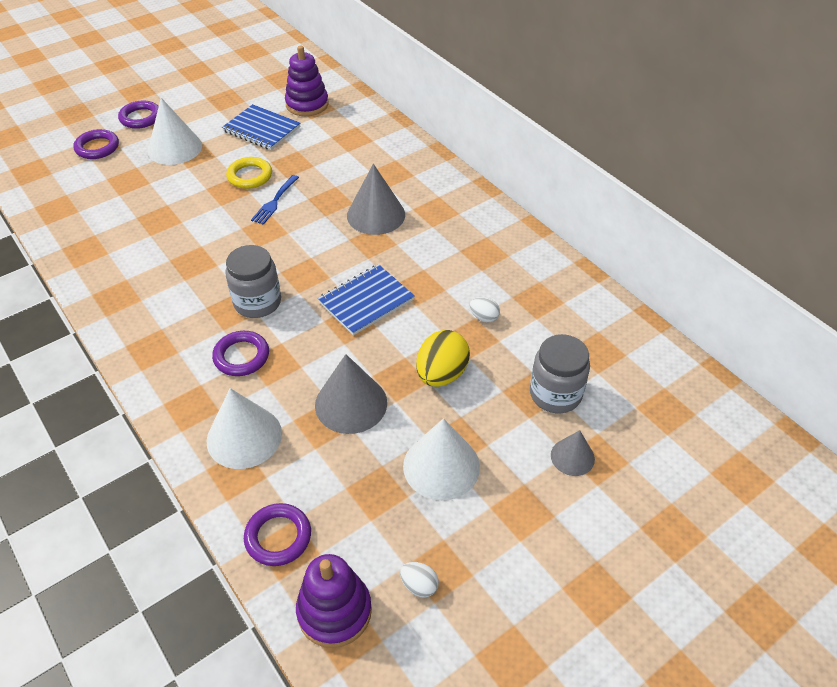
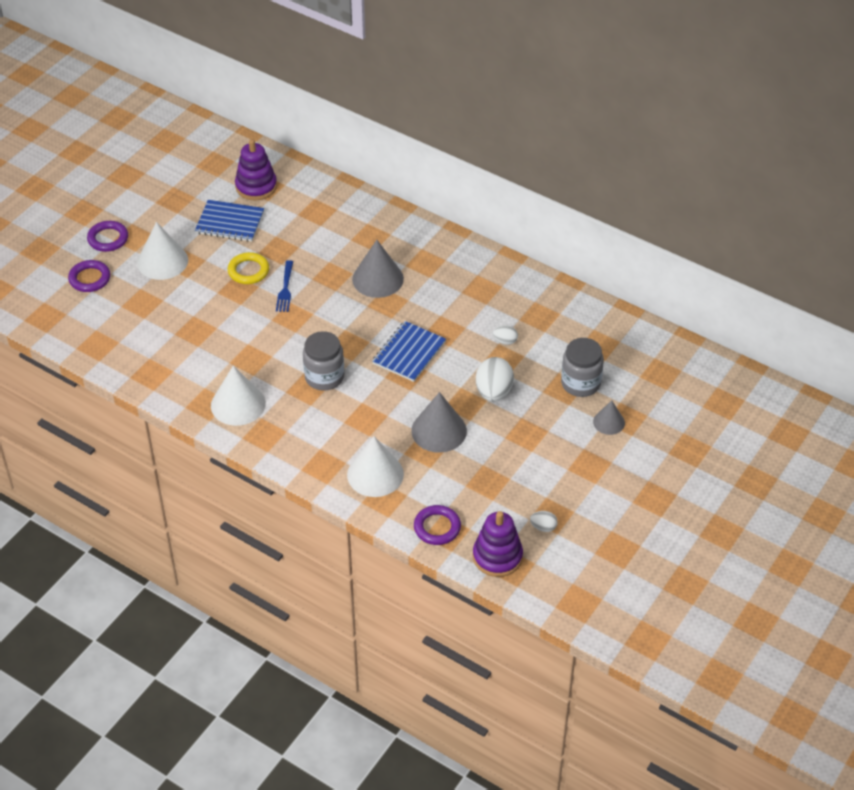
camera: 20 degrees left, 0 degrees up
purple ring [212,331,269,376] -> none
white cone [403,418,480,500] -> white cone moved to [211,366,266,426]
yellow egg [416,330,470,387] -> white egg [476,357,514,401]

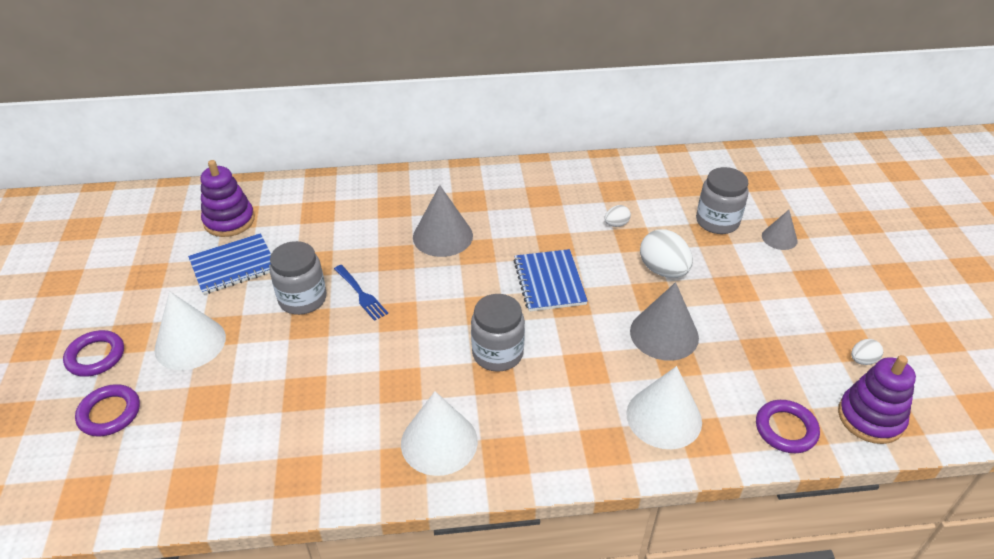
camera: 40 degrees left, 5 degrees down
yellow ring [228,252,269,284] -> grey jar [270,241,326,315]

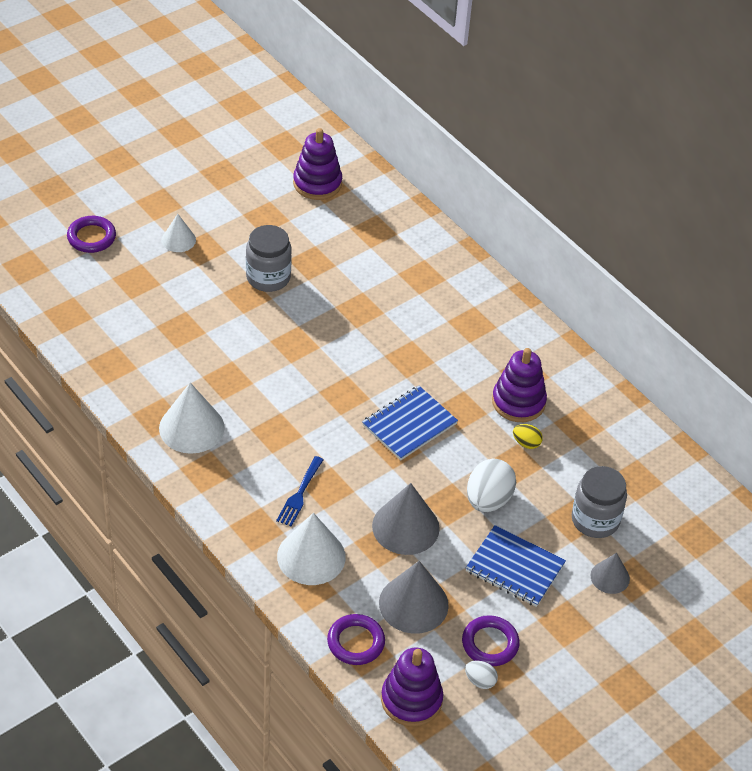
camera: 55 degrees right, 5 degrees up
purple ring [63,330,124,377] -> purple ring moved to [462,615,520,666]
white cone [154,291,226,370] -> white cone [162,214,196,252], size x0.58
blue notebook [188,233,271,295] -> blue notebook moved to [465,525,566,607]
blue fork [334,265,388,321] -> blue fork moved to [276,456,324,527]
grey cone [413,185,473,257] -> grey cone moved to [379,561,449,634]
grey jar [471,294,525,372] -> none
white egg [604,205,631,227] -> yellow egg [513,424,543,449]
none -> purple stacking toy [492,348,547,422]

